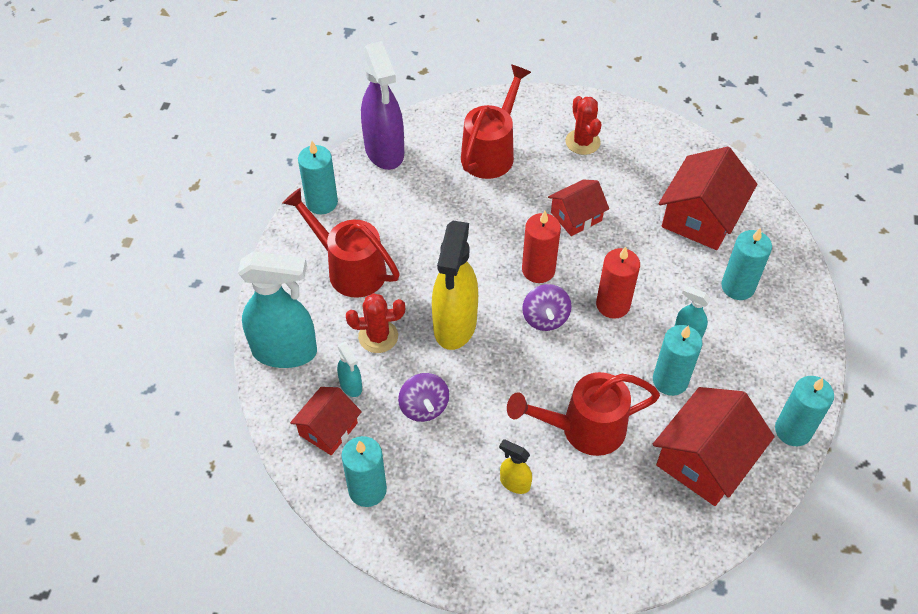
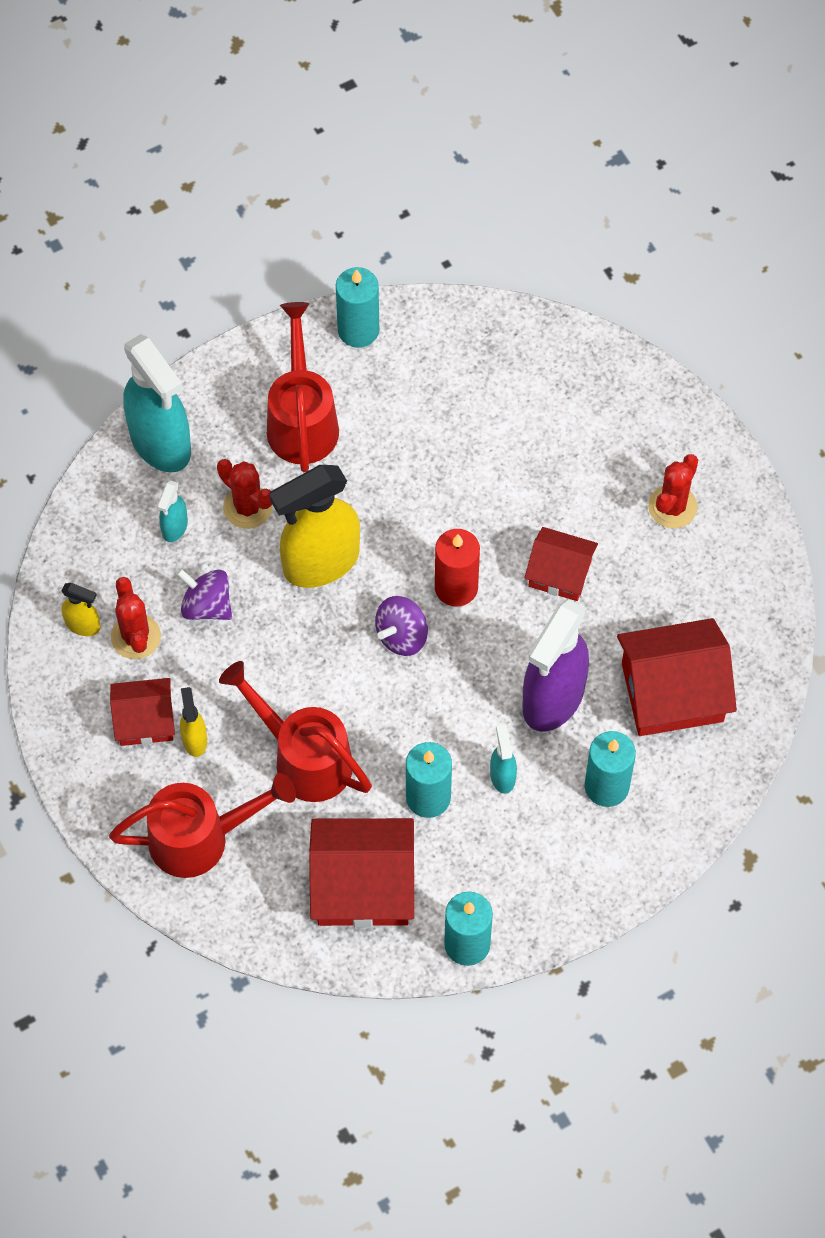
camera: 50 degrees right, 10 degrees up
red house [290,387,362,455] -> red house moved to [110,678,175,746]
turquoise candle [341,436,387,507] -> yellow spray bottle [61,583,100,636]
purple spray bottle [361,41,404,170] -> purple spray bottle moved to [523,599,589,732]
purple spinning top [398,373,449,422] -> purple spinning top turned 90 degrees clockwise [176,569,232,620]
red watering can [461,64,531,179] -> red watering can moved to [109,773,296,878]
red candle [596,246,640,319] -> none
none -> red cactus [111,577,161,659]

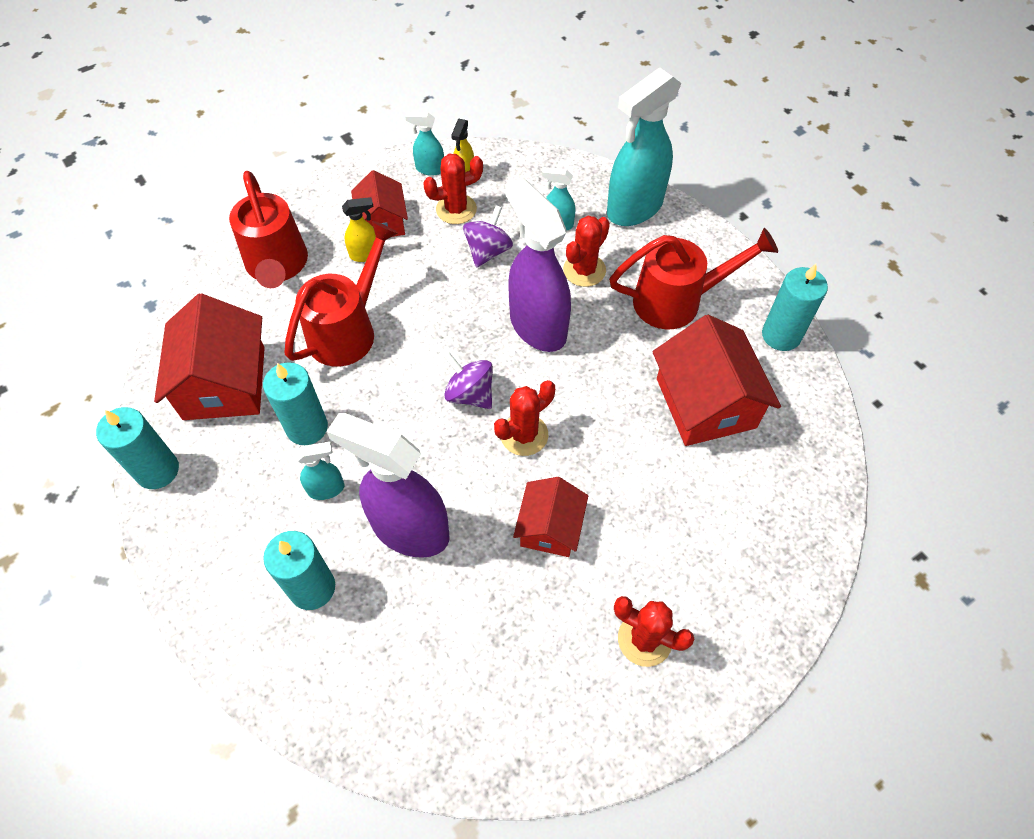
camera: 85 degrees right, 5 degrees down
yellow spray bottle [269,465,360,588] -> purple spray bottle [505,177,571,352]
red candle [435,529,480,607] -> red cactus [494,380,555,456]
red house [617,618,737,736] -> red house moved to [652,315,781,446]
none -> turquoise spray bottle [406,112,444,176]

